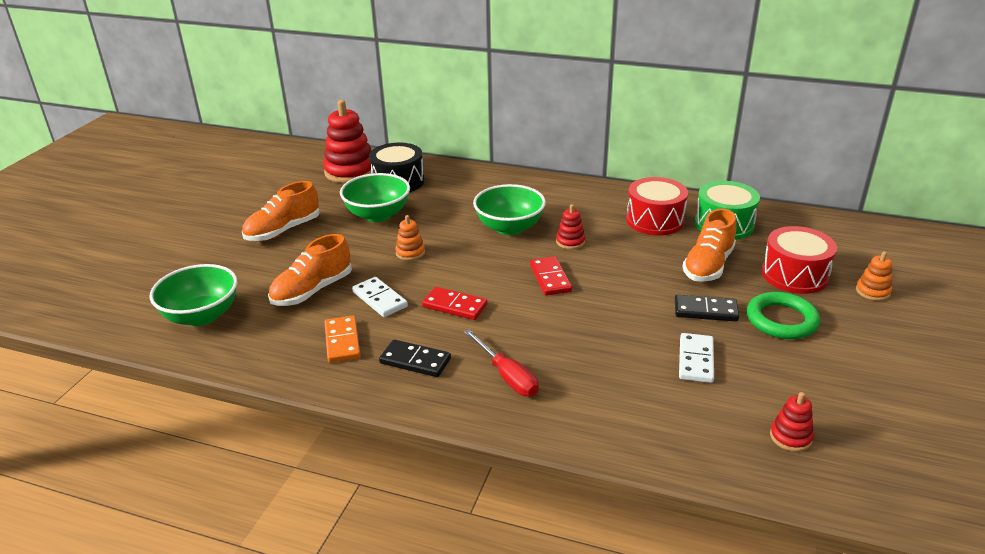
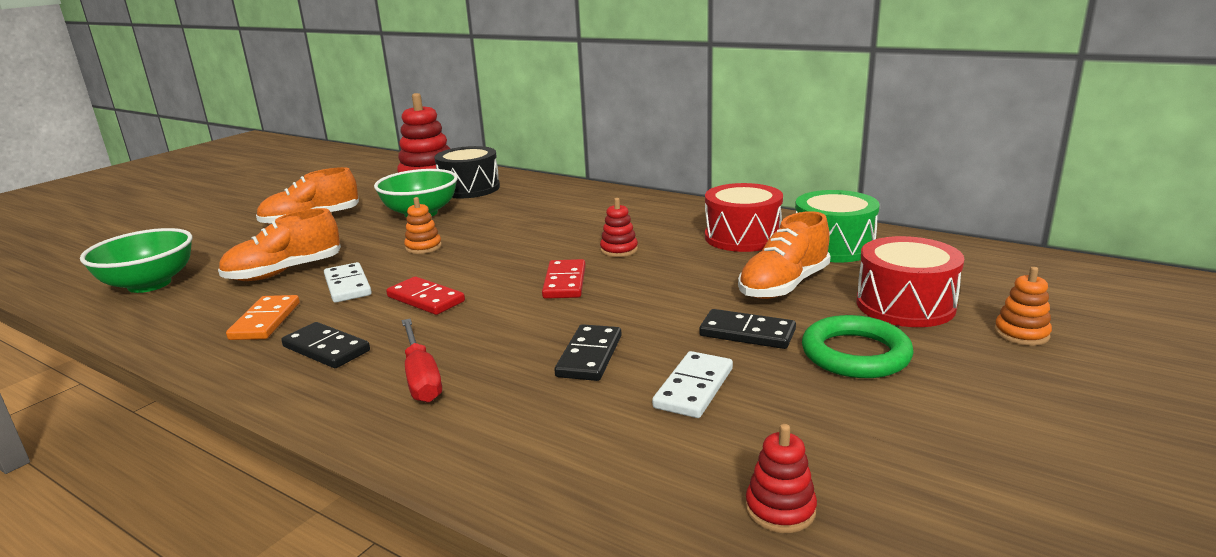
camera: 15 degrees right, 10 degrees down
green bowl [473,184,546,235] -> none
none -> black domino [555,324,621,381]

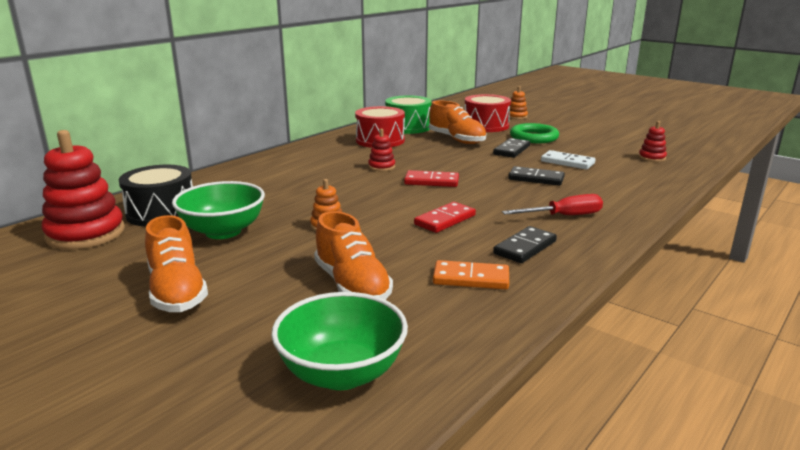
camera: 85 degrees left, 0 degrees up
white domino [324,262,372,303] -> none

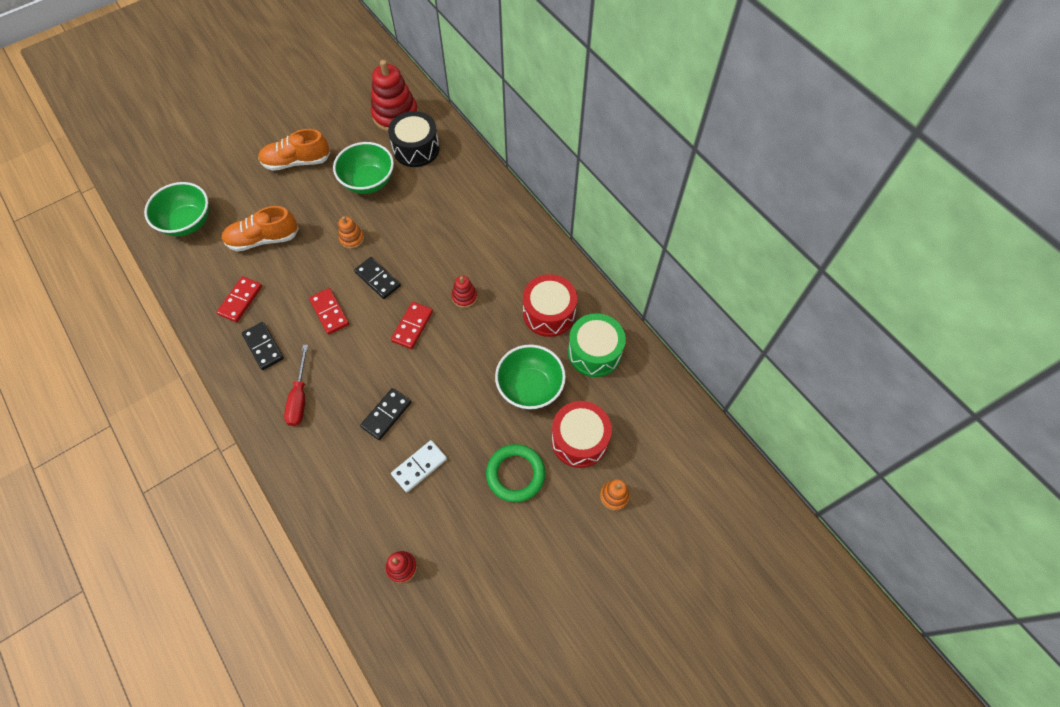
camera: 105 degrees right, 40 degrees up
orange shoe [429,100,486,144] -> green bowl [495,344,566,410]
orange domino [433,260,509,289] -> red domino [216,276,262,322]
black domino [493,138,530,158] -> black domino moved to [354,257,401,299]

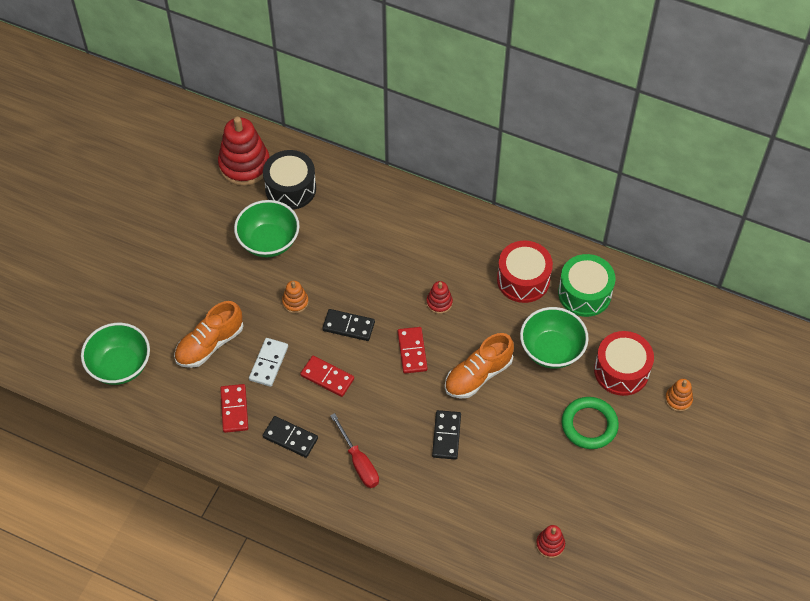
camera: 30 degrees left, 5 degrees down
orange shoe [258,129,330,171] -> orange shoe moved to [445,333,514,399]
white domino [391,440,447,493] -> white domino moved to [249,338,288,387]

